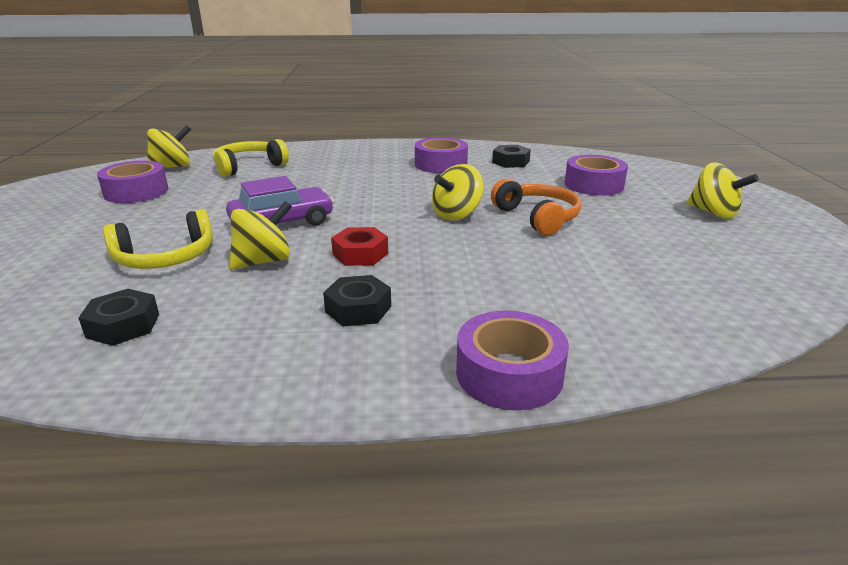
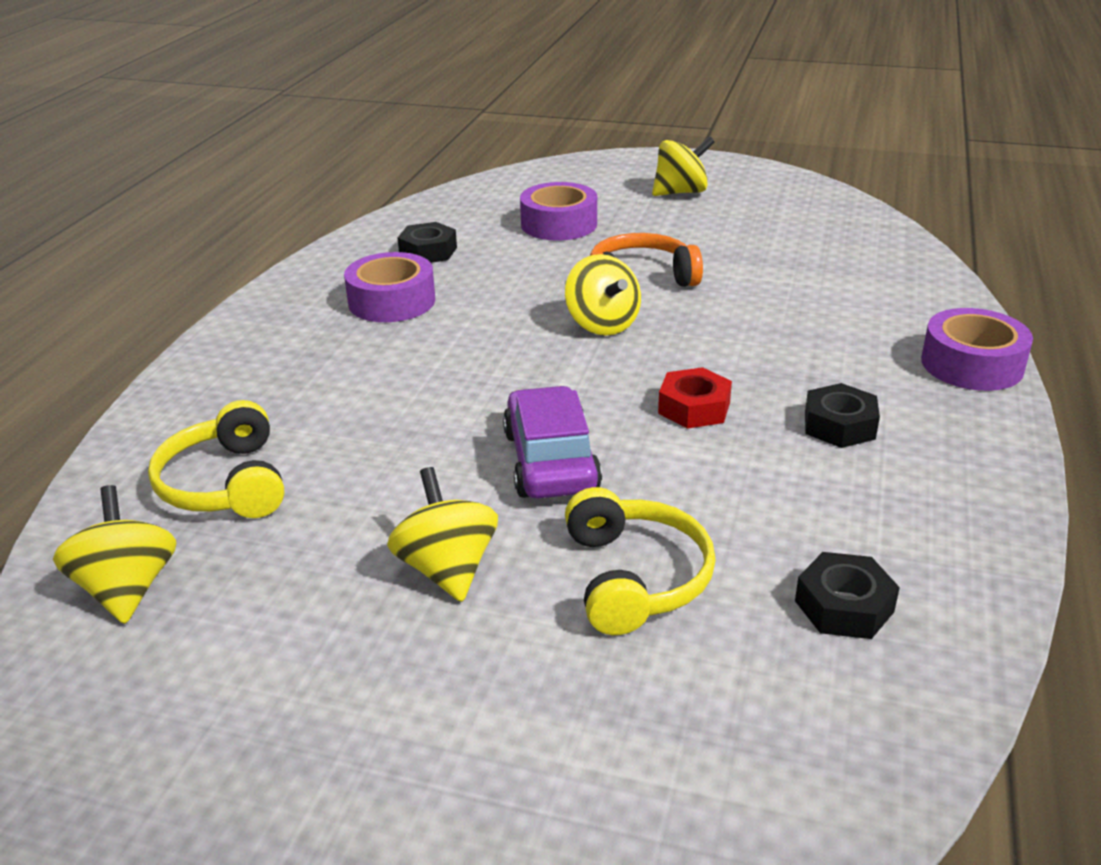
camera: 70 degrees left, 5 degrees up
purple tape [97,161,168,203] -> none
yellow spinning top [229,201,292,270] -> yellow spinning top moved to [387,467,498,602]

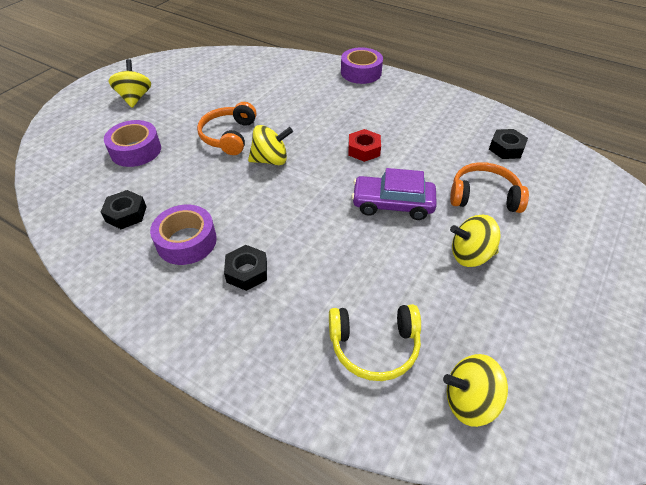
camera: 75 degrees left, 15 degrees up
yellow headphones [565,487,716,635] -> orange headphones [450,162,529,213]
black nut [805,383,880,448] -> black nut moved to [224,245,267,291]

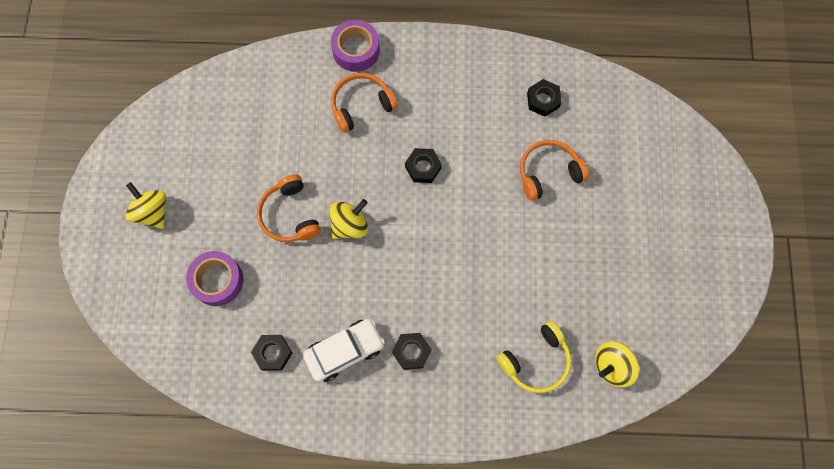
camera: 30 degrees left, 25 degrees up
purple tape [150,205,217,265] -> white car [303,319,385,382]
red nut [348,129,381,162] -> black nut [405,148,442,183]
purple car [351,168,437,220] -> none
yellow spinning top [450,215,500,267] -> none
none -> orange headphones [331,73,398,133]

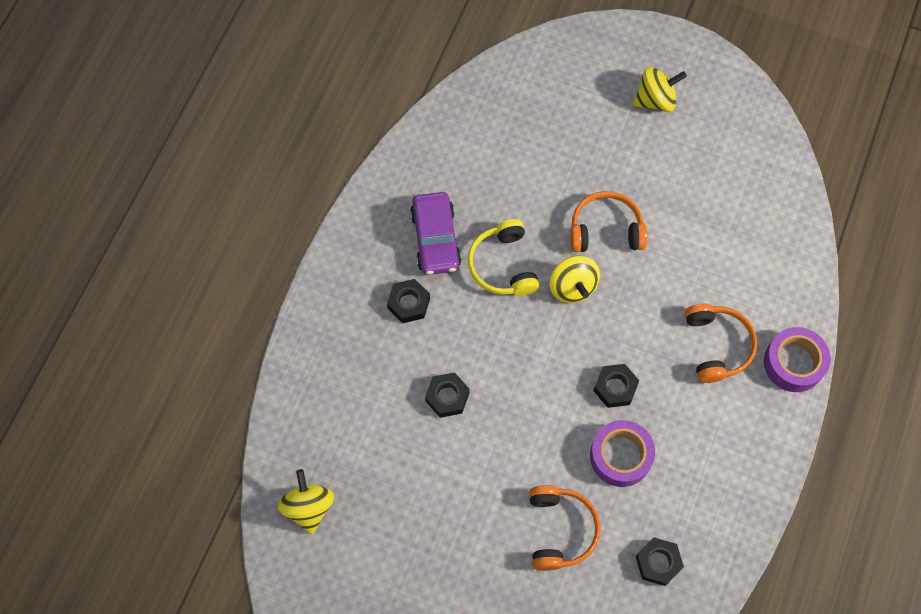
camera: 110 degrees right, 5 degrees down
purple tape [186,251,243,306] -> purple tape moved to [590,420,655,487]
black nut [251,335,292,371] -> black nut moved to [425,372,470,418]
white car [303,319,385,382] -> purple car [410,192,462,275]
yellow headphones [497,321,571,393] -> yellow headphones moved to [468,219,540,296]

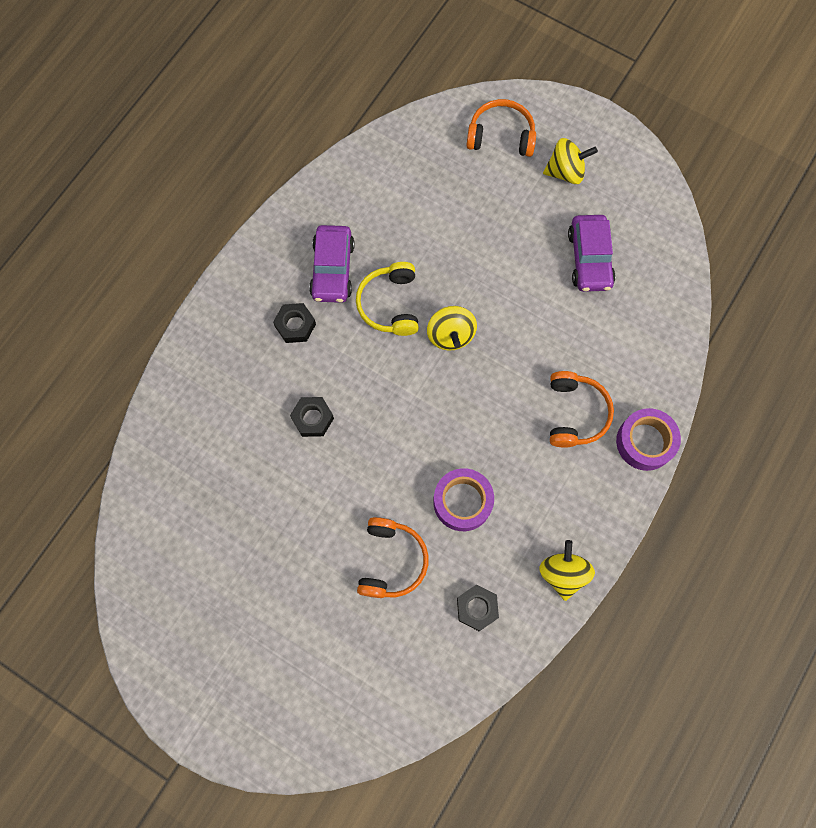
camera: 10 degrees right, 5 degrees up
yellow spinning top [278,469,334,535] -> yellow spinning top moved to [539,540,595,601]
orange headphones [570,191,647,252] -> orange headphones moved to [466,99,536,157]
black nut [593,364,639,408] -> none
none -> purple car [568,215,616,292]

